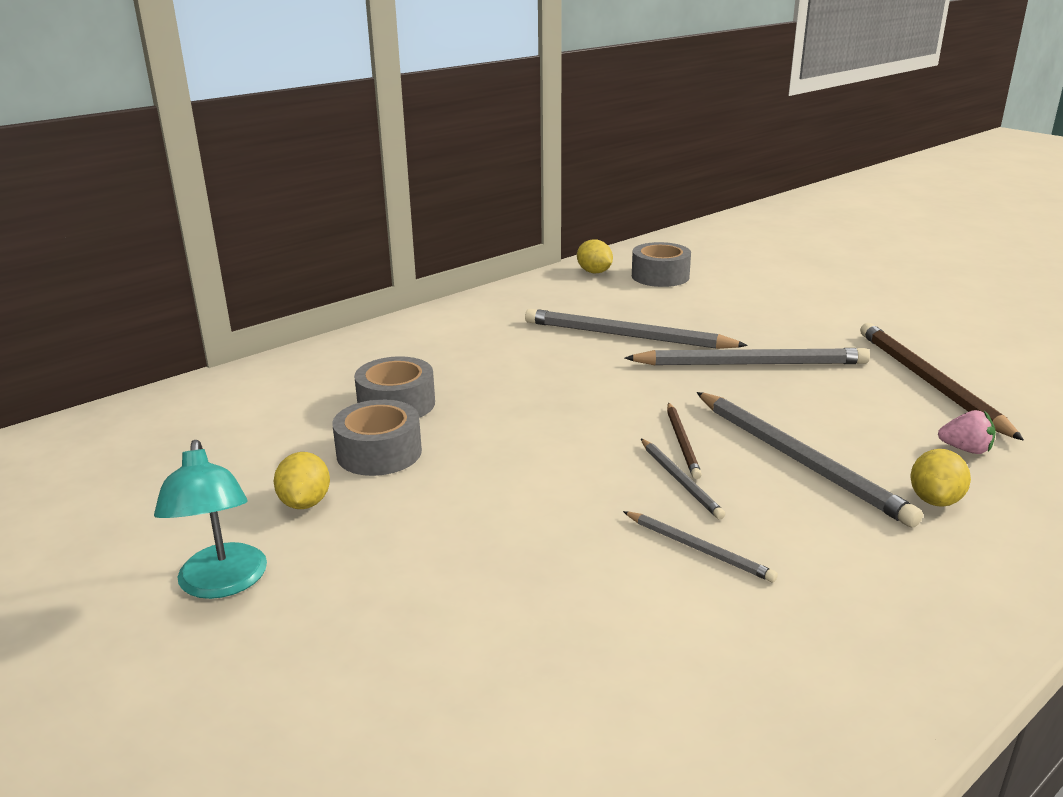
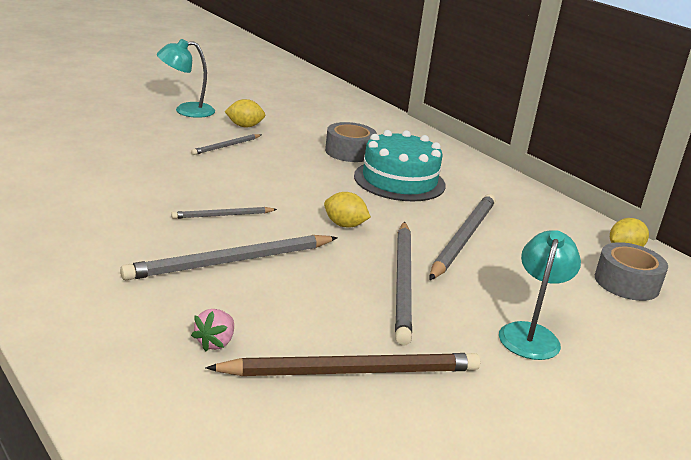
camera: 90 degrees right, 0 degrees up
grey tape [332,399,422,476] -> none
grey pencil [623,511,778,582] -> grey pencil moved to [191,134,261,155]
brown pencil [667,402,702,479] -> none
yellow lemon [910,449,971,507] -> yellow lemon moved to [324,192,371,228]
none -> turquoise cake [354,130,446,201]
none -> turquoise lamp [499,230,581,360]

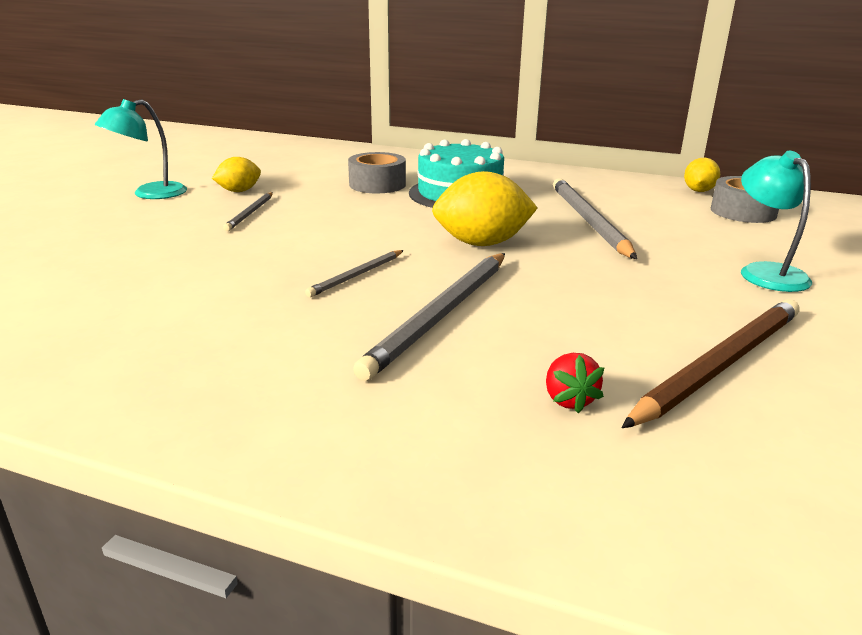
camera: 30 degrees left, 0 degrees up
pink strawberry [191,309,234,352] -> red strawberry [546,353,604,413]
yellow lemon [324,192,371,228] -> yellow lemon [432,171,538,246], size x1.74
grey pencil [395,222,412,346] -> none

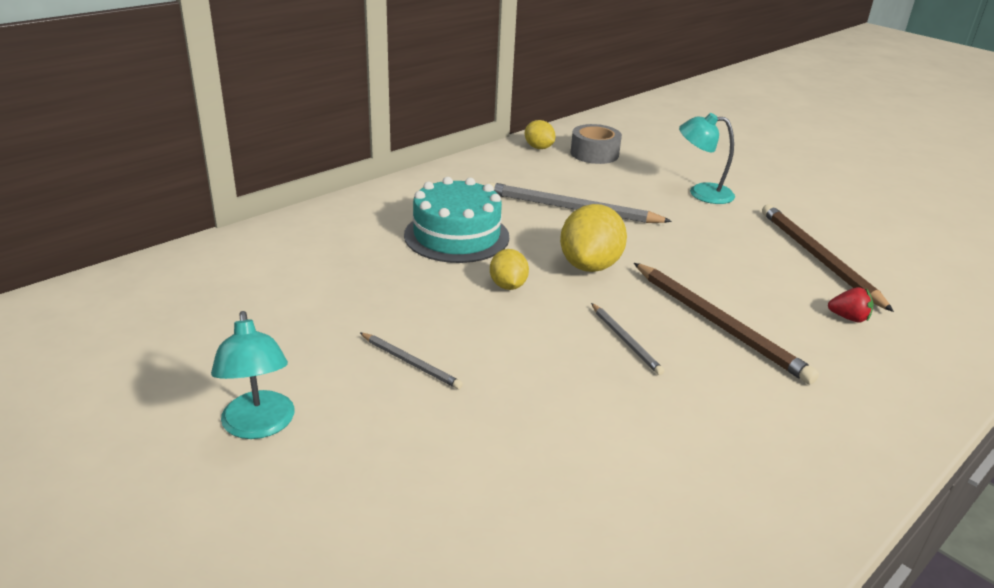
camera: 65 degrees left, 5 degrees up
yellow lemon [212,157,261,192] -> yellow lemon moved to [490,249,529,290]
grey tape [348,152,406,193] -> none
grey pencil [353,253,505,381] -> brown pencil [634,263,819,384]

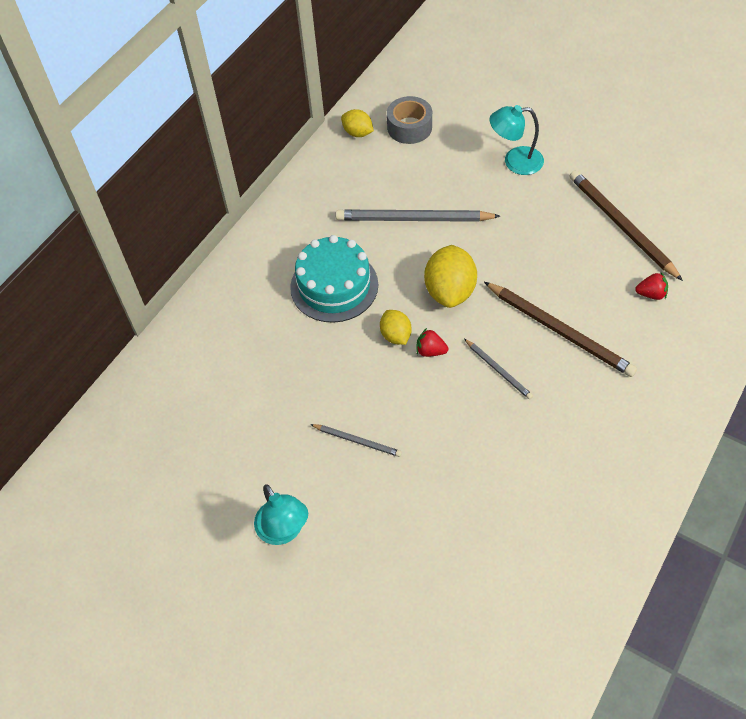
camera: 10 degrees left, 25 degrees up
none -> red strawberry [416,328,448,357]

